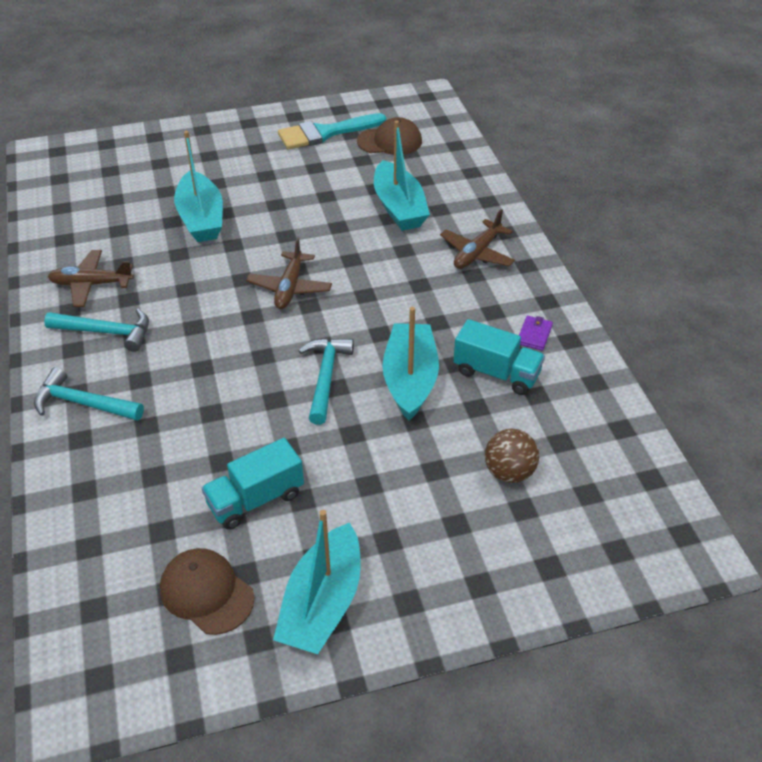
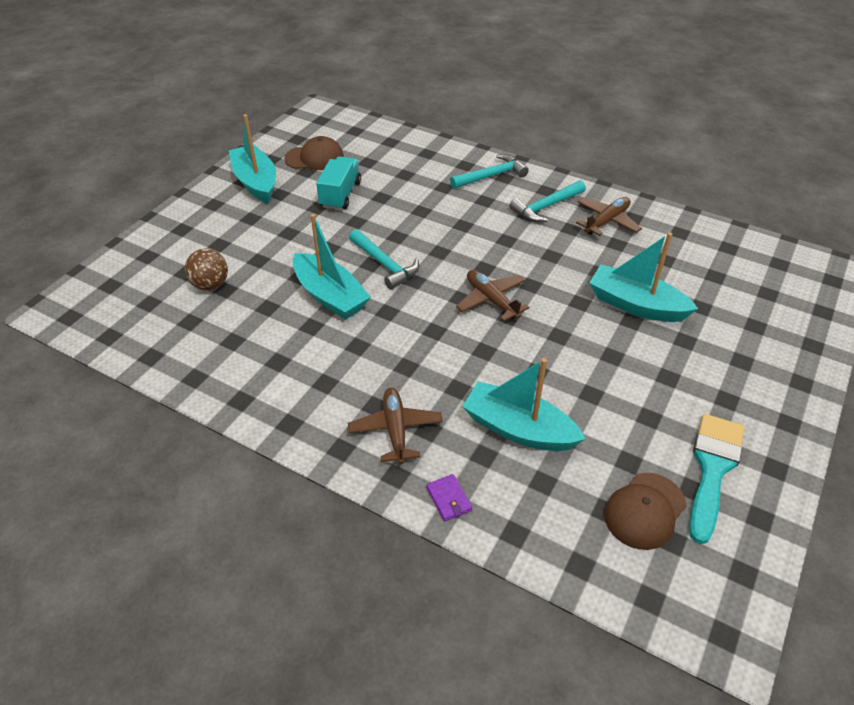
camera: 135 degrees right, 0 degrees up
turquoise truck [453,319,545,395] -> none
purple wallet [519,316,553,351] -> purple wallet moved to [426,474,472,521]

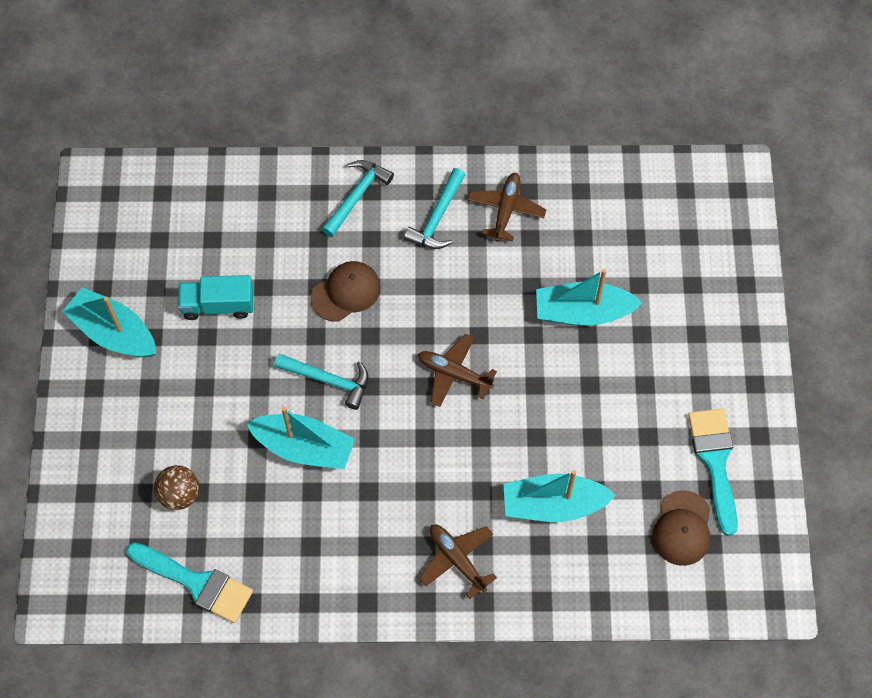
camera: 30 degrees left, 20 degrees up
brown cap [284,136,344,170] -> brown cap moved to [311,261,381,322]
turquoise truck [316,156,361,210] -> turquoise truck turned 75 degrees counterclockwise [178,275,254,320]
purple wallet [426,474,472,521] -> none
none -> turquoise brush [126,542,253,623]

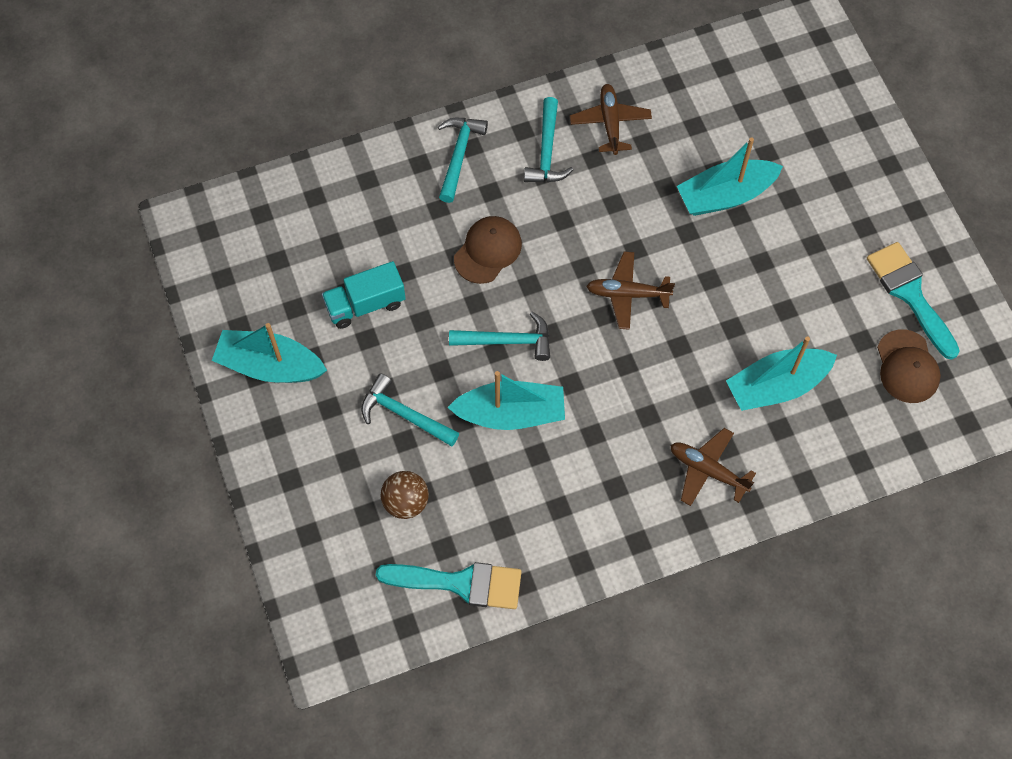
camera: 20 degrees left, 0 degrees up
none -> turquoise hammer [361,373,459,446]

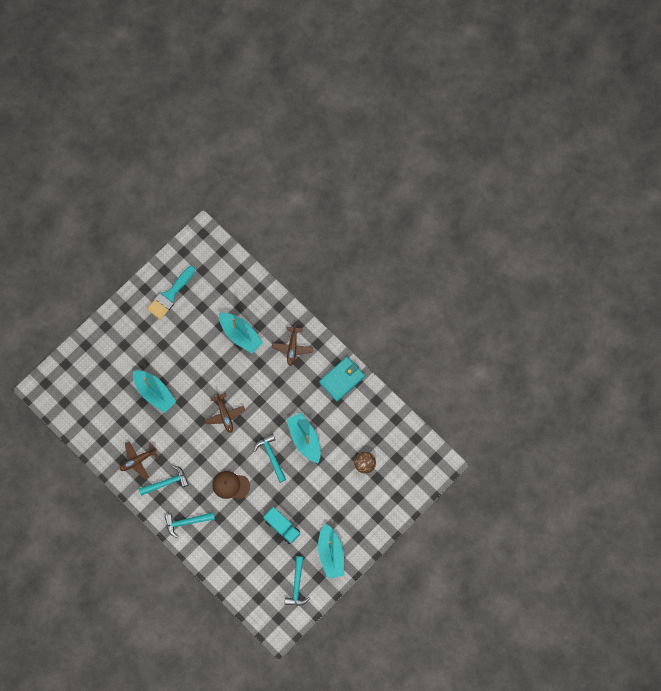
camera: 115 degrees left, 10 degrees up
turquoise hammer [361,373,459,446] -> turquoise hammer moved to [285,556,310,606]
turquoise brush [376,562,521,609] -> none
brown cap [877,329,941,403] -> none
none -> turquoise wallet [319,357,365,402]

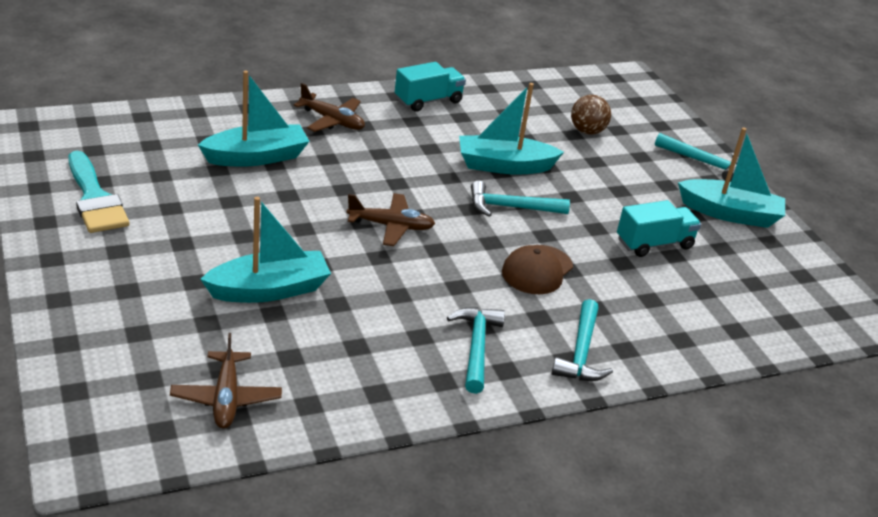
camera: 70 degrees left, 40 degrees down
brown plane [120,441,159,480] -> brown plane moved to [170,333,282,429]
turquoise hammer [285,556,310,606] -> turquoise hammer moved to [655,133,739,182]
turquoise wallet [319,357,365,402] -> turquoise truck [395,62,466,112]

